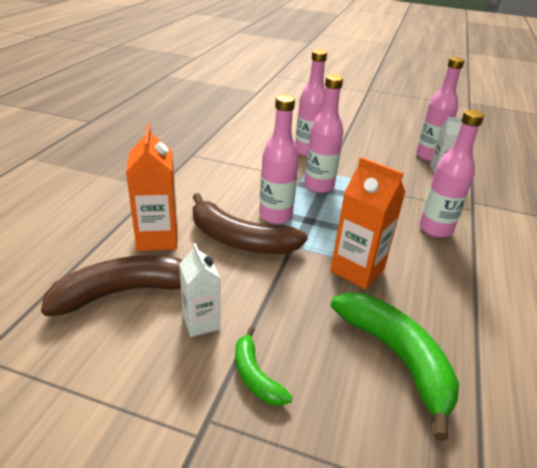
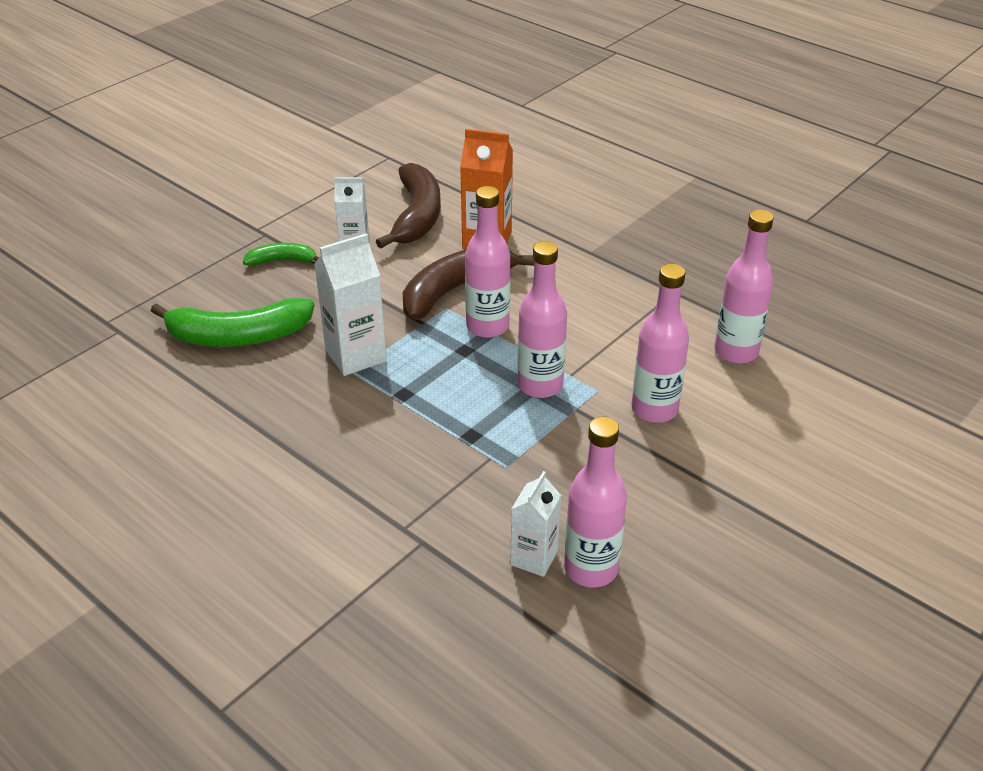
camera: 115 degrees right, 5 degrees up
orange carton [330,157,406,289] -> white carton [314,233,387,376]
pink bottle [419,110,484,238] -> pink bottle moved to [714,209,774,364]

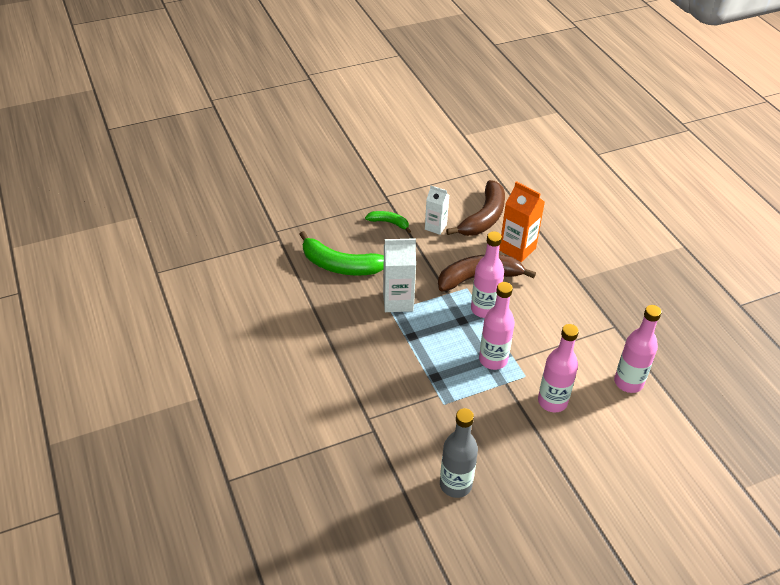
camera: 25 degrees right, 5 degrees up
white carton [510,471,561,577] -> none
pink bottle [564,417,627,587] -> grey bottle [440,408,478,498]

